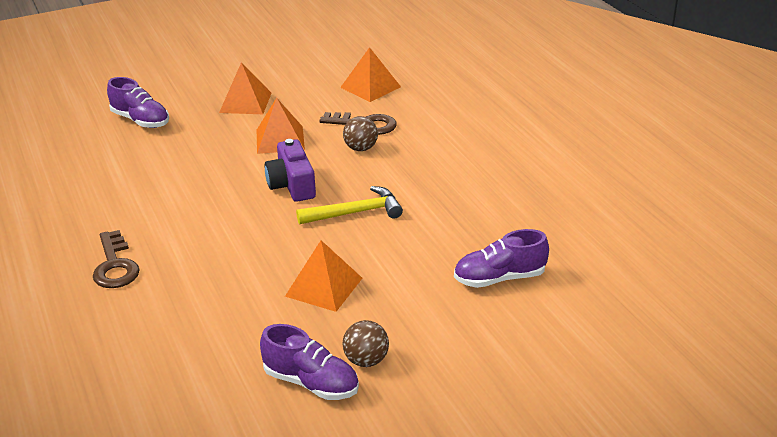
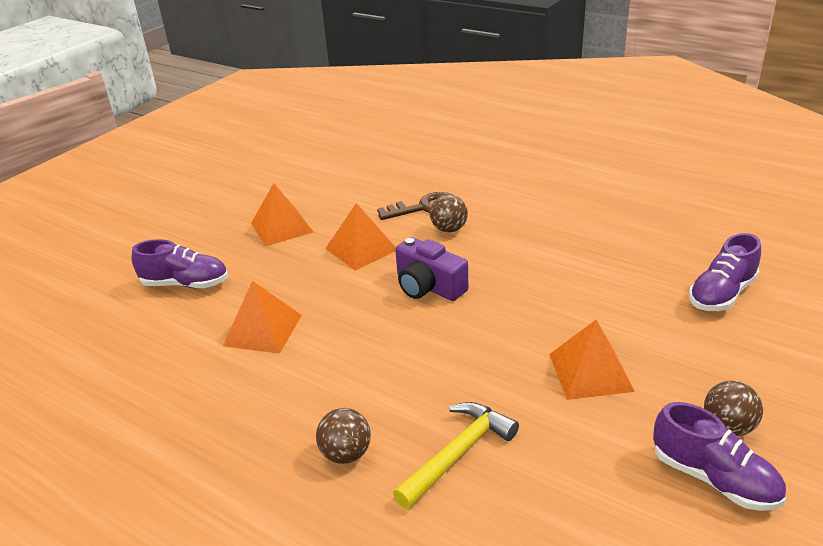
camera: 30 degrees left, 0 degrees up
brown key [93,230,140,288] -> brown ball [316,408,371,464]
purple shoe [260,324,359,400] -> purple shoe turned 45 degrees clockwise [653,402,786,511]
yellow hammer [296,186,403,225] -> yellow hammer moved to [393,402,519,509]
orange pyramid [340,47,401,102] -> orange pyramid moved to [223,281,302,354]

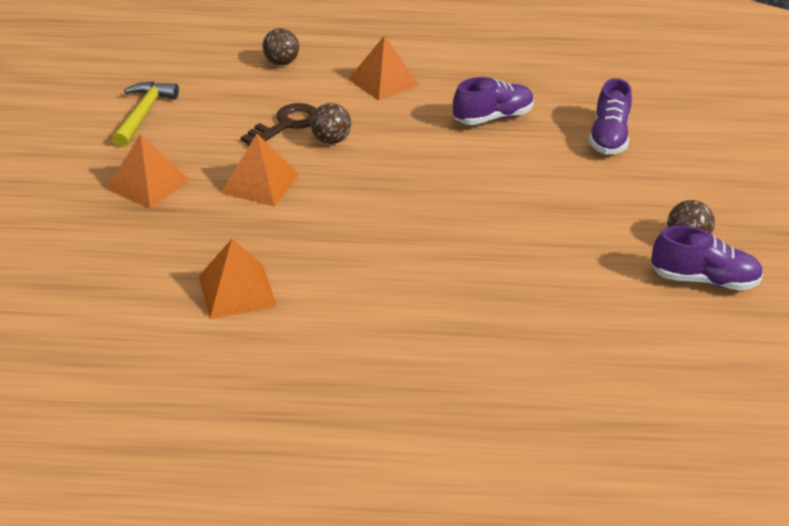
camera: 35 degrees left, 5 degrees up
purple shoe [131,239,228,289] -> purple shoe moved to [453,77,534,125]
brown ball [316,408,371,464] -> brown ball moved to [262,28,299,66]
yellow hammer [393,402,519,509] -> yellow hammer moved to [112,82,179,147]
purple camera [395,237,468,301] -> none
orange pyramid [549,320,635,400] -> orange pyramid moved to [348,35,419,101]

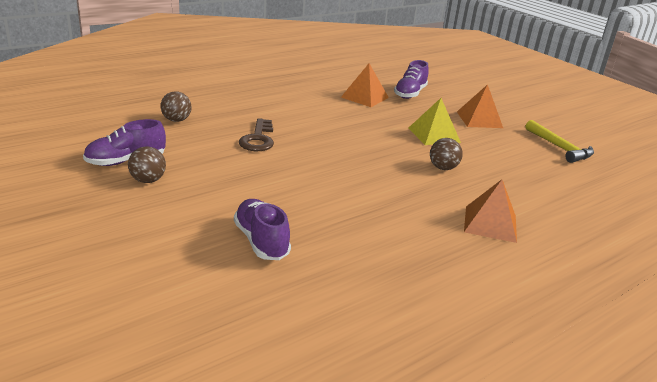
camera: 140 degrees right, 10 degrees down
orange pyramid [221,134,299,207] -> yellow pyramid [408,98,461,145]
brown key [241,103,317,146] -> brown key moved to [238,118,274,151]
brown ball [262,28,299,66] -> brown ball moved to [161,91,192,122]
purple shoe [453,77,534,125] -> purple shoe moved to [394,60,429,99]

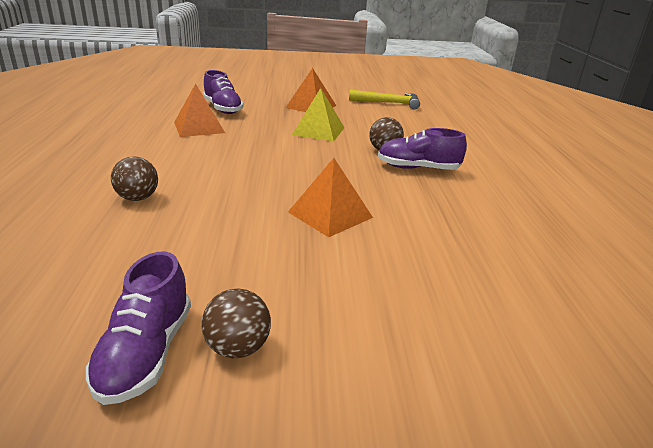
camera: 55 degrees left, 0 degrees up
brown ball [161,91,192,122] -> brown ball moved to [111,157,158,201]
purple shoe [234,199,291,260] -> purple shoe moved to [378,128,467,170]
brown key [238,118,274,151] -> none
orange pyramid [464,180,517,243] -> orange pyramid moved to [288,158,373,237]

